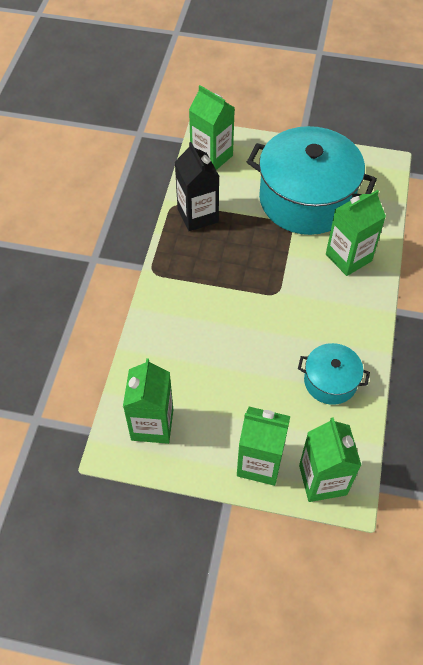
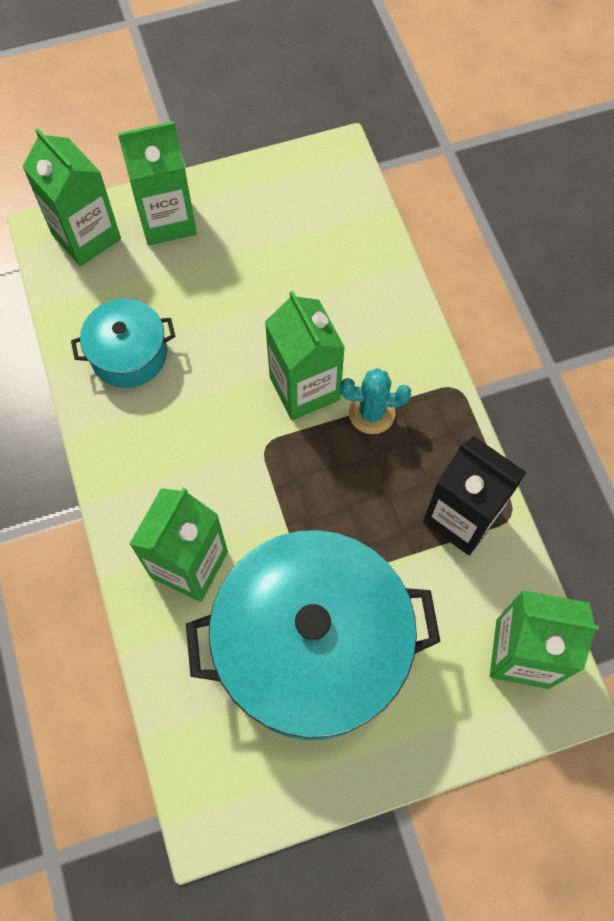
camera: 150 degrees right, 10 degrees up
green carton [123,358,173,444] -> green carton moved to [265,291,345,420]
none -> turquoise cactus [340,368,411,434]

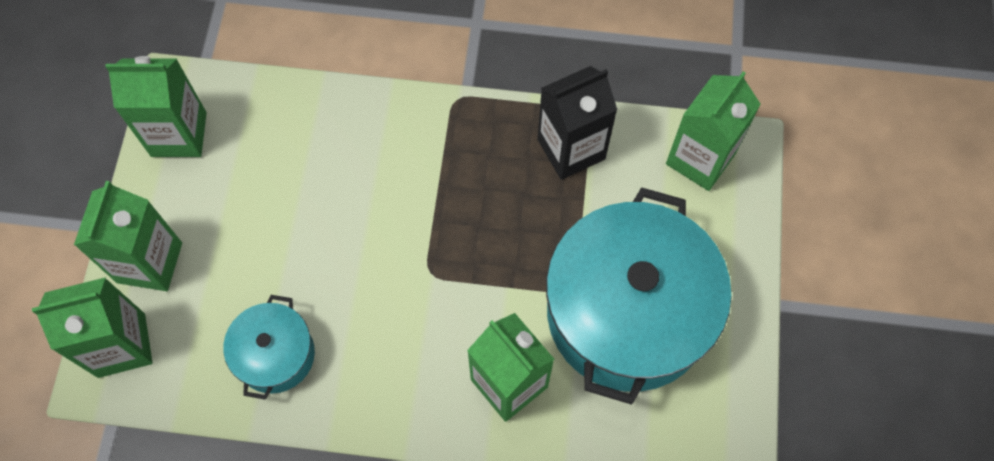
camera: 65 degrees left, 0 degrees up
green carton [265,291,345,420] -> green carton moved to [105,56,207,157]
turquoise cactus [340,368,411,434] -> none

